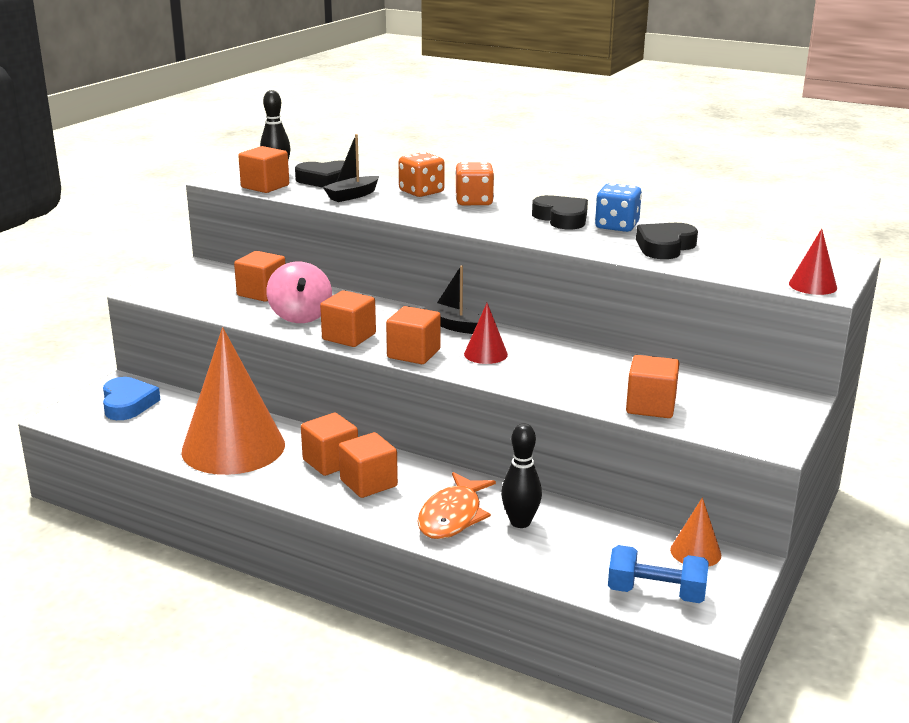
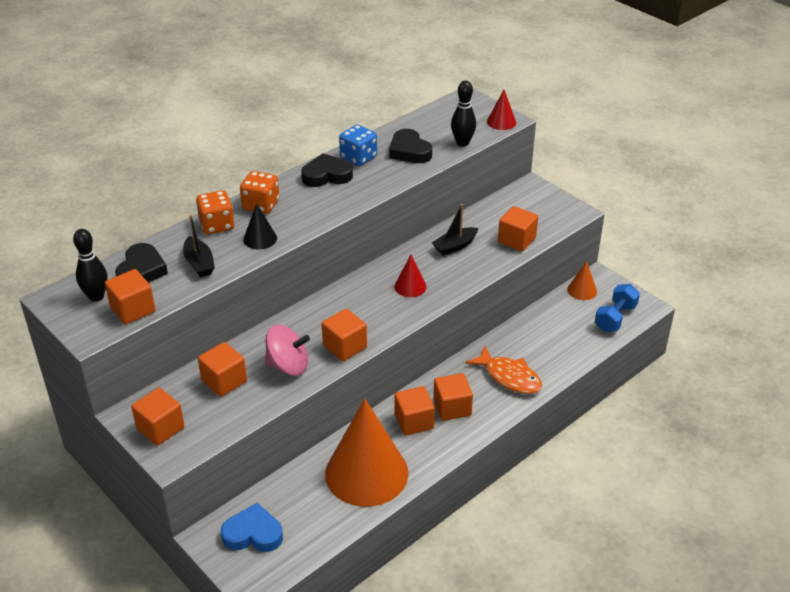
camera: 70 degrees left, 15 degrees up
orange cube [386,306,441,364] -> orange cube moved to [131,388,185,446]
black boat [423,265,481,334] -> black boat moved to [432,204,478,256]
black bowling pin [501,423,542,528] -> black bowling pin moved to [451,81,476,147]
none -> black cone [243,203,277,249]

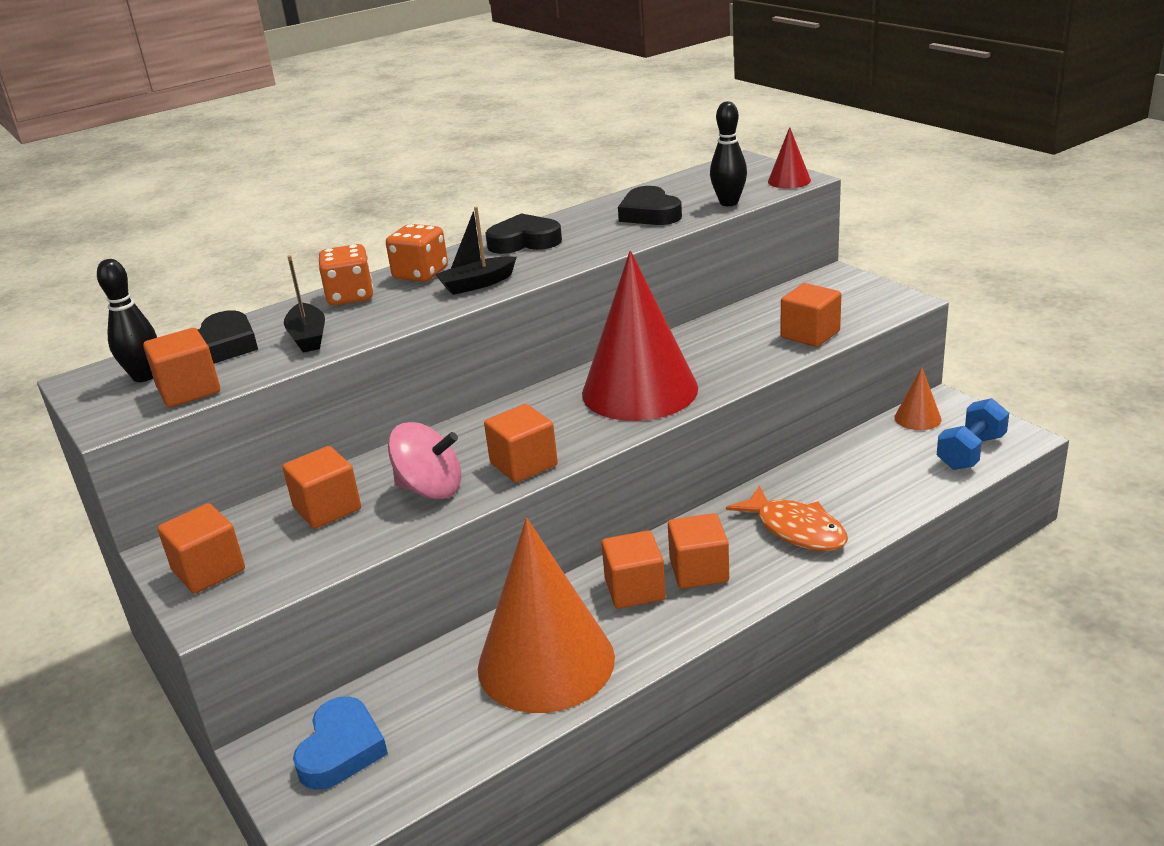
camera: 10 degrees right, 10 degrees down
blue heart [221,503,283,552] -> blue heart turned 90 degrees clockwise [293,696,388,790]
black cone [243,203,277,249] -> none
blue dice [339,125,377,166] -> none
red cone [394,255,427,297] -> red cone [582,251,698,421], size x2.36
black boat [432,204,478,256] -> black boat moved to [435,207,517,295]

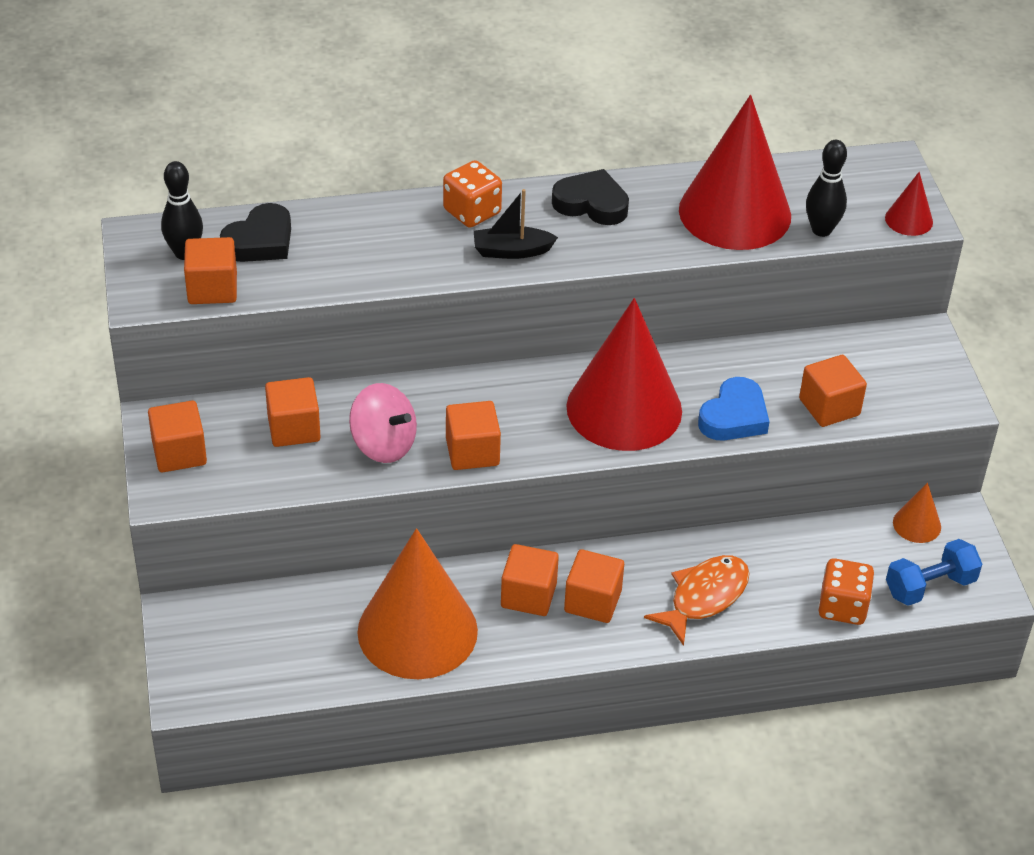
camera: 20 degrees right, 15 degrees up
black boat [284,255,325,353] -> none
blue heart [293,696,388,790] -> blue heart moved to [698,377,769,441]
orange dice [318,244,373,305] -> orange dice moved to [818,558,874,625]
black heart [618,186,682,225] -> red cone [679,95,791,250]
orange fish [726,486,848,551] -> orange fish turned 120 degrees counterclockwise [644,555,750,646]

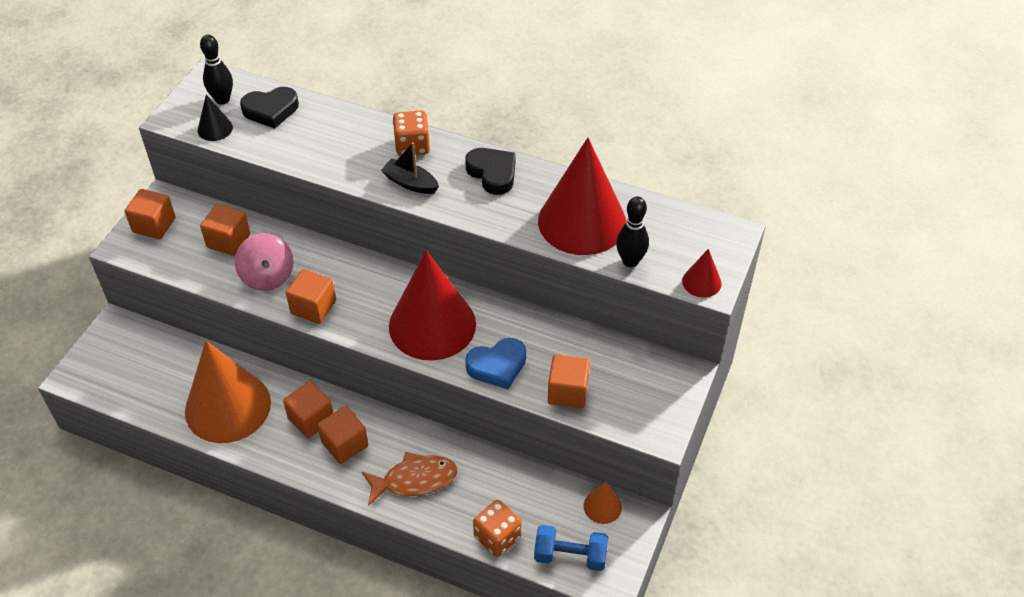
camera: 35 degrees right, 5 degrees up
orange cube [184,237,237,304] -> black cone [198,95,233,141]

